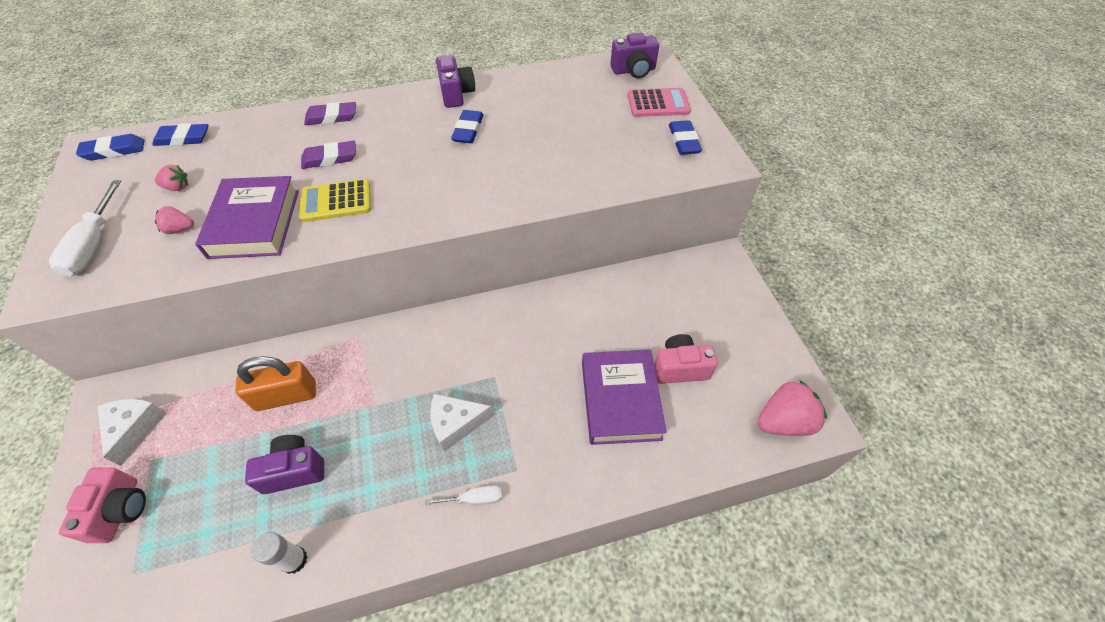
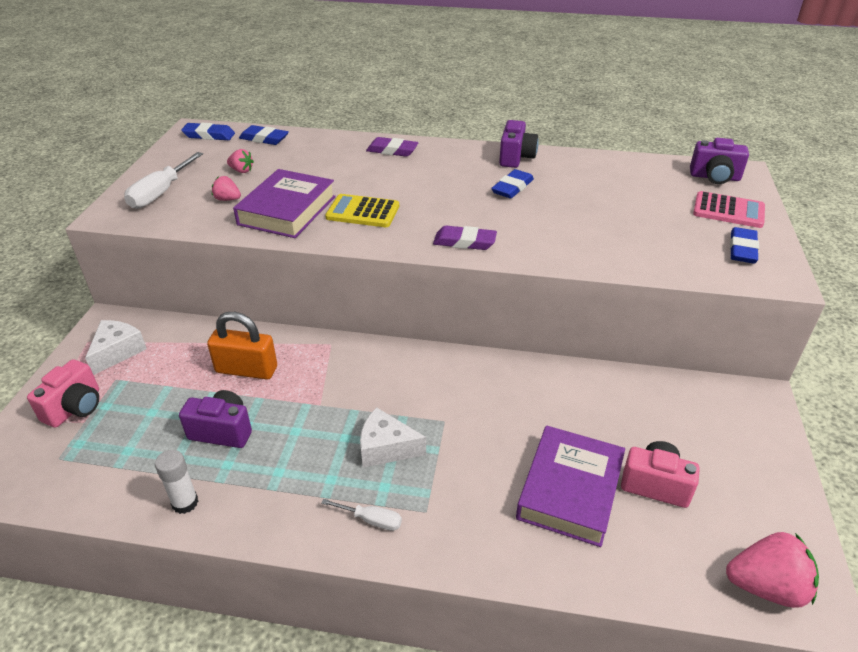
camera: 25 degrees right, 15 degrees down
purple eraser [301,141,356,169] -> purple eraser moved to [433,226,497,250]

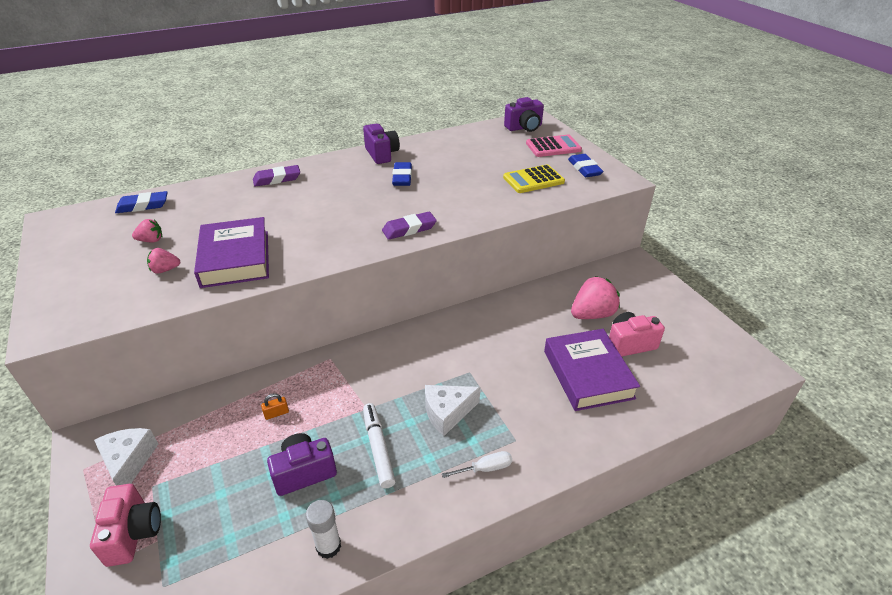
camera: 35 degrees left, 0 degrees up
white screwdriver [124,152,203,209] -> none
blue eraser [181,123,235,140] -> none
orange padlock [207,312,277,380] -> orange padlock [261,393,289,420], size x0.41
yellow calculator [325,194,399,227] -> yellow calculator moved to [503,165,565,193]
pink strawberry [726,532,819,608] -> pink strawberry moved to [571,276,620,319]
none -> white marker [363,403,396,489]

